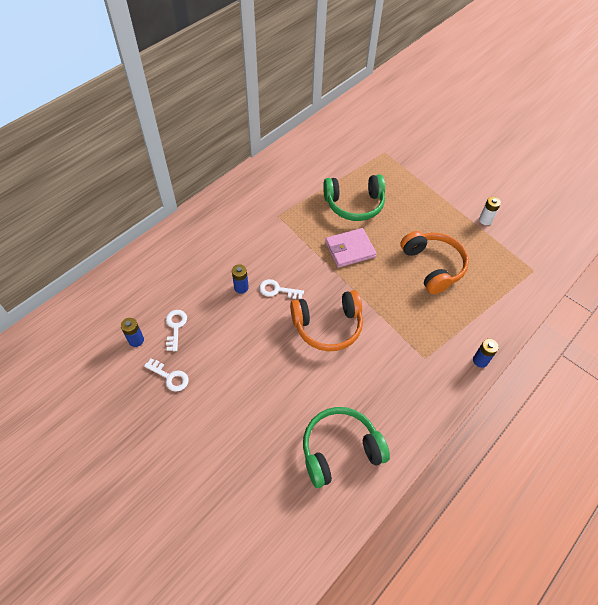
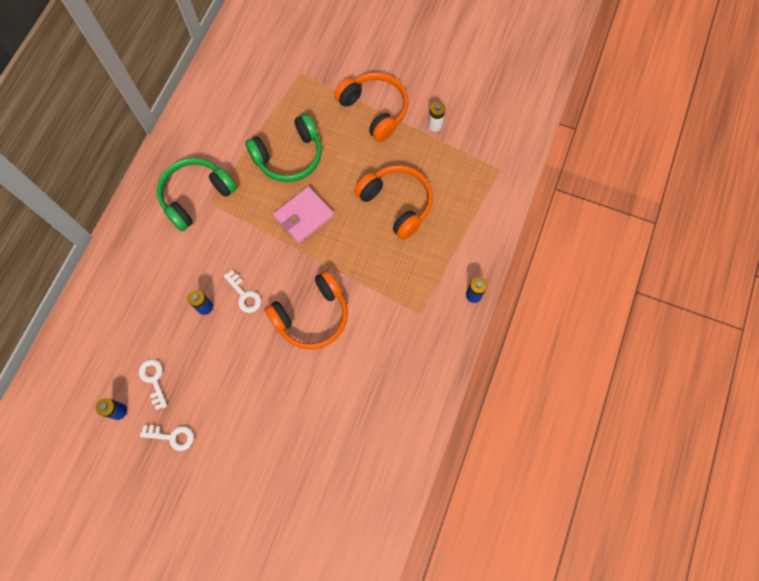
camera: 20 degrees left, 15 degrees up
white key [259,279,304,299] -> white key turned 120 degrees counterclockwise [224,270,261,313]
green headphones [303,407,390,488] -> green headphones moved to [157,158,237,231]
none -> orange headphones [334,72,409,142]

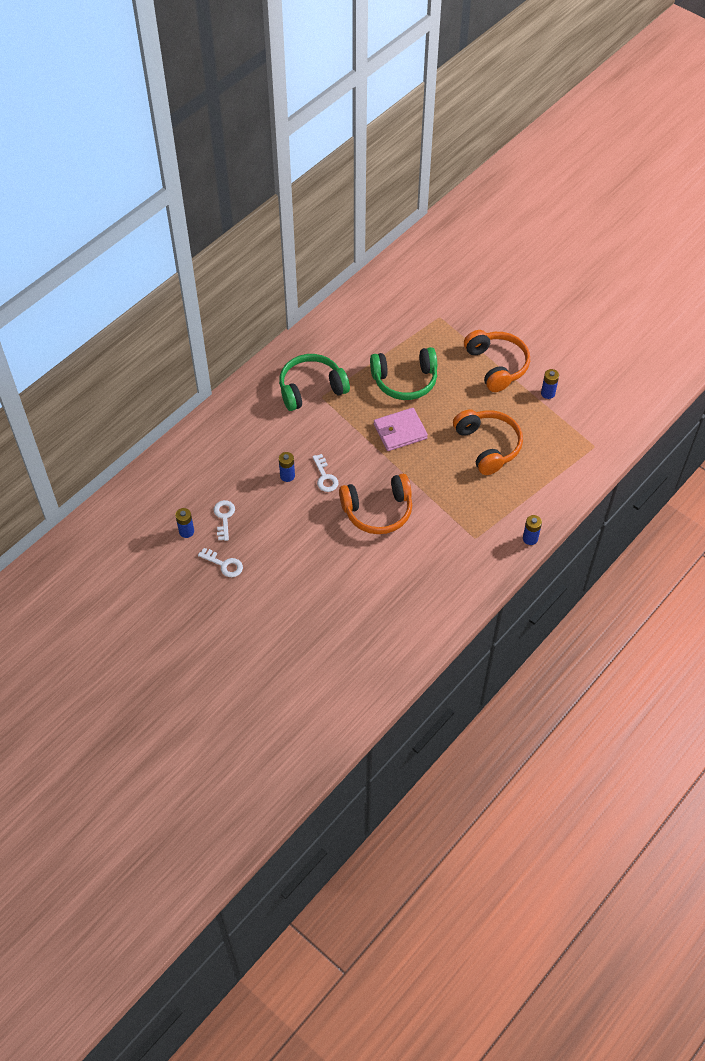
camera: 20 degrees right, 15 degrees down
white battery [428,102,446,132] -> blue battery [541,369,559,399]

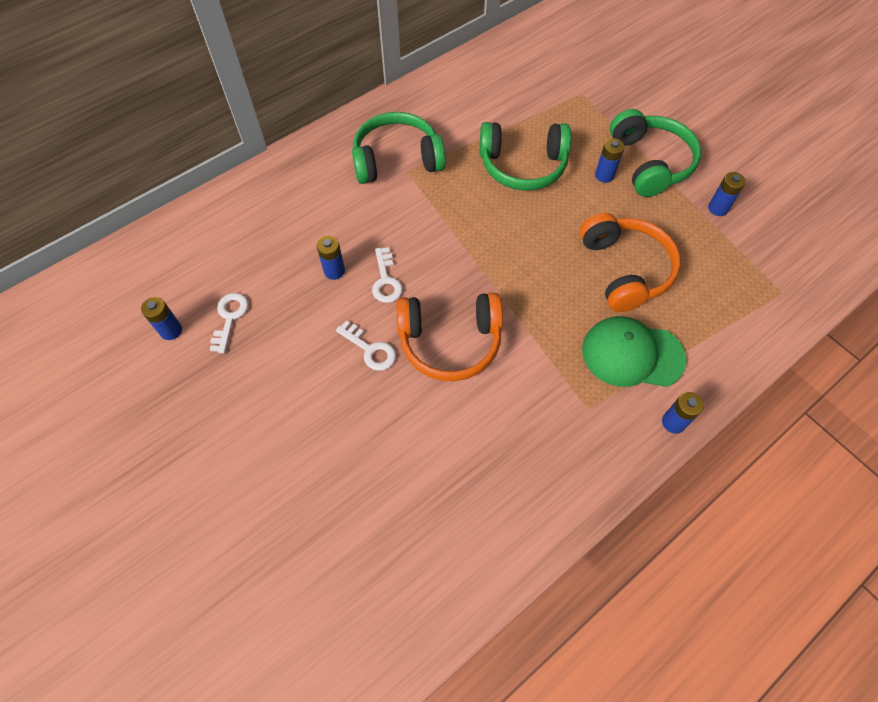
camera: 10 degrees right, 5 degrees up
white key [198,548,243,577] -> white key moved to [336,321,396,371]
pink wallet [374,408,428,451] -> none
orange headphones [464,330,530,392] -> green headphones [610,109,701,197]
none -> green cap [582,316,686,387]
none -> blue battery [595,138,625,183]

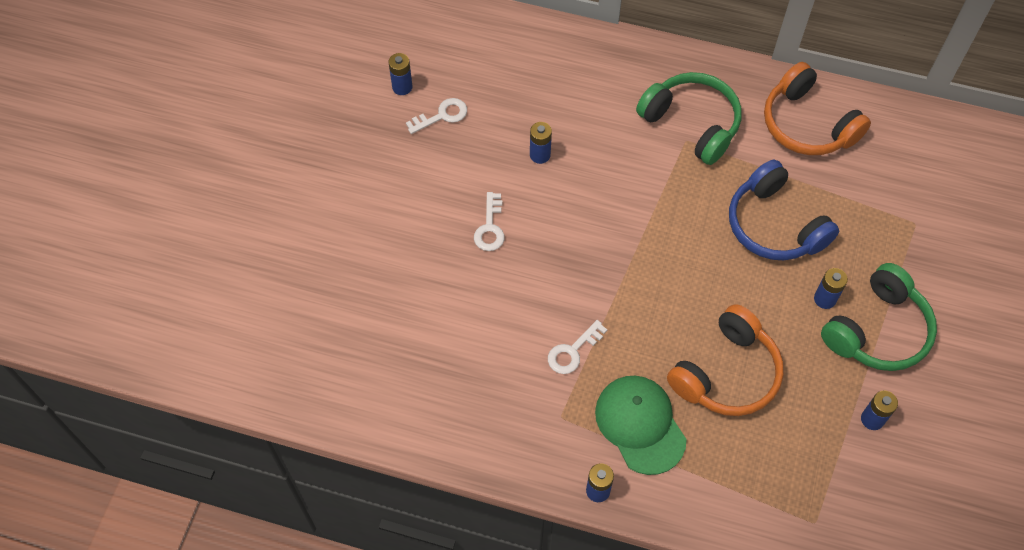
camera: 55 degrees right, 0 degrees up
white key [372,247,403,303] -> white key moved to [548,320,607,374]
orange headphones [396,293,503,381] -> orange headphones moved to [764,62,871,155]
green headphones [480,122,571,191] -> blue headphones [729,160,839,260]

